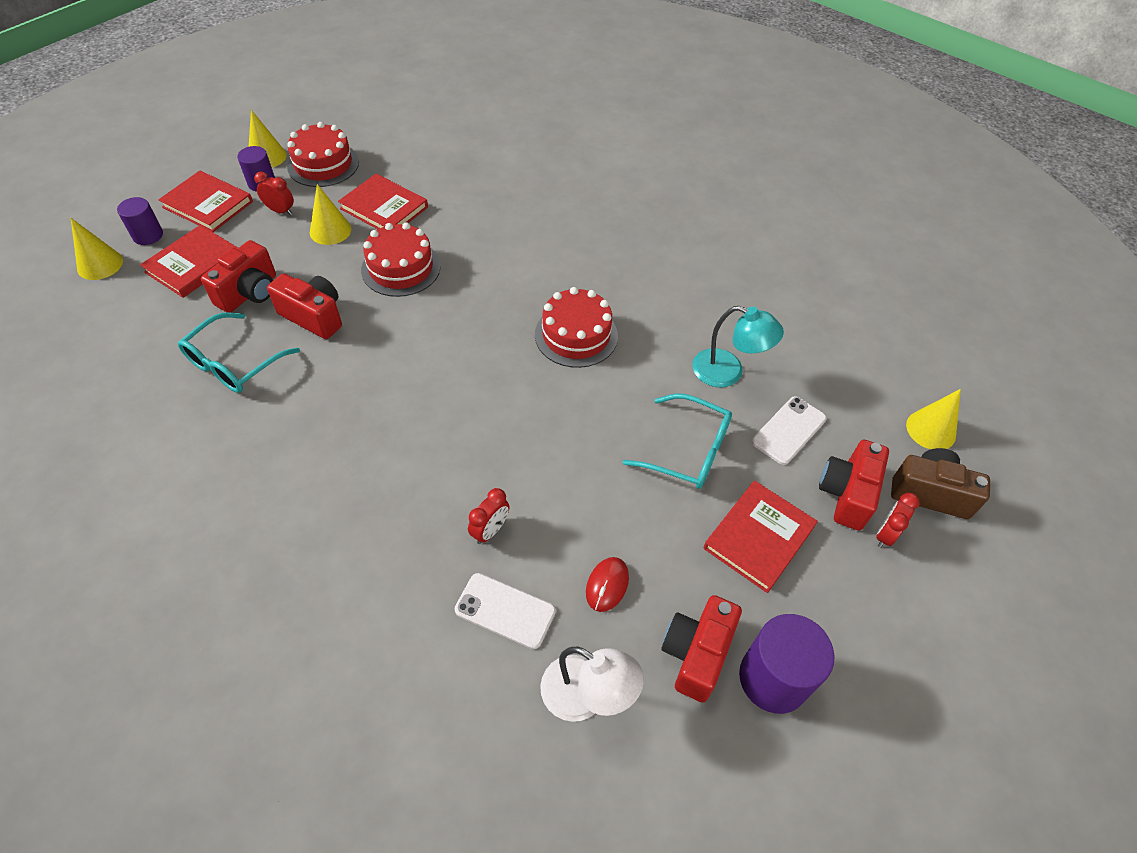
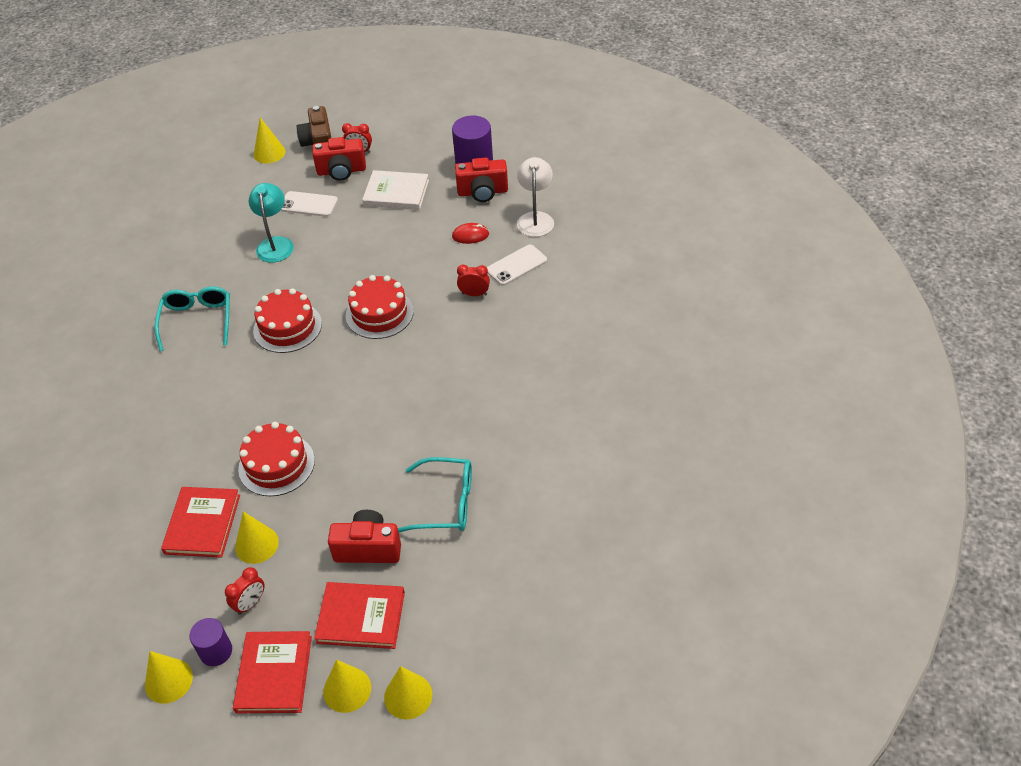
camera: 115 degrees left, 5 degrees down
purple cylinder [117,197,163,245] -> yellow cone [323,660,371,713]
red clock [254,172,294,215] -> red clock turned 135 degrees counterclockwise [225,567,265,615]
red camera [267,273,342,339] -> none
red cake [287,122,359,187] -> red cake moved to [346,275,414,339]
white phone [455,573,556,649] -> white phone turned 60 degrees clockwise [487,245,547,286]
turquoise glasses [623,394,732,489] -> turquoise glasses moved to [155,287,230,351]
red book [704,481,818,593] -> white book [362,170,429,210]

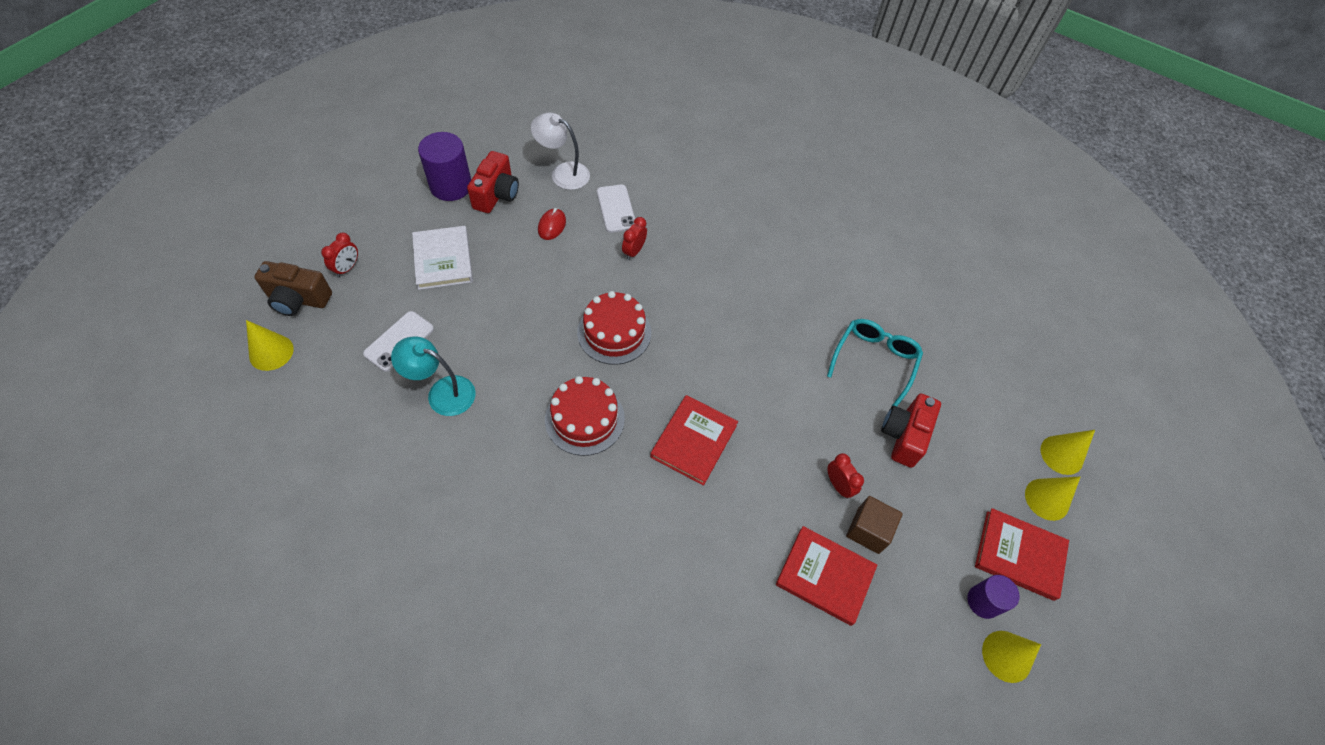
camera: 75 degrees left, 10 degrees up
turquoise glasses [155,287,230,351] -> none
red clock [225,567,265,615] -> red clock moved to [827,453,864,499]
yellow cone [235,511,279,564] -> brown cube [846,496,903,554]
red cake [238,422,315,496] -> none
red camera [312,137,366,181] -> none
red book [314,582,405,649] -> red book moved to [650,395,738,486]
white book [362,170,429,210] -> white book turned 45 degrees counterclockwise [412,226,473,290]

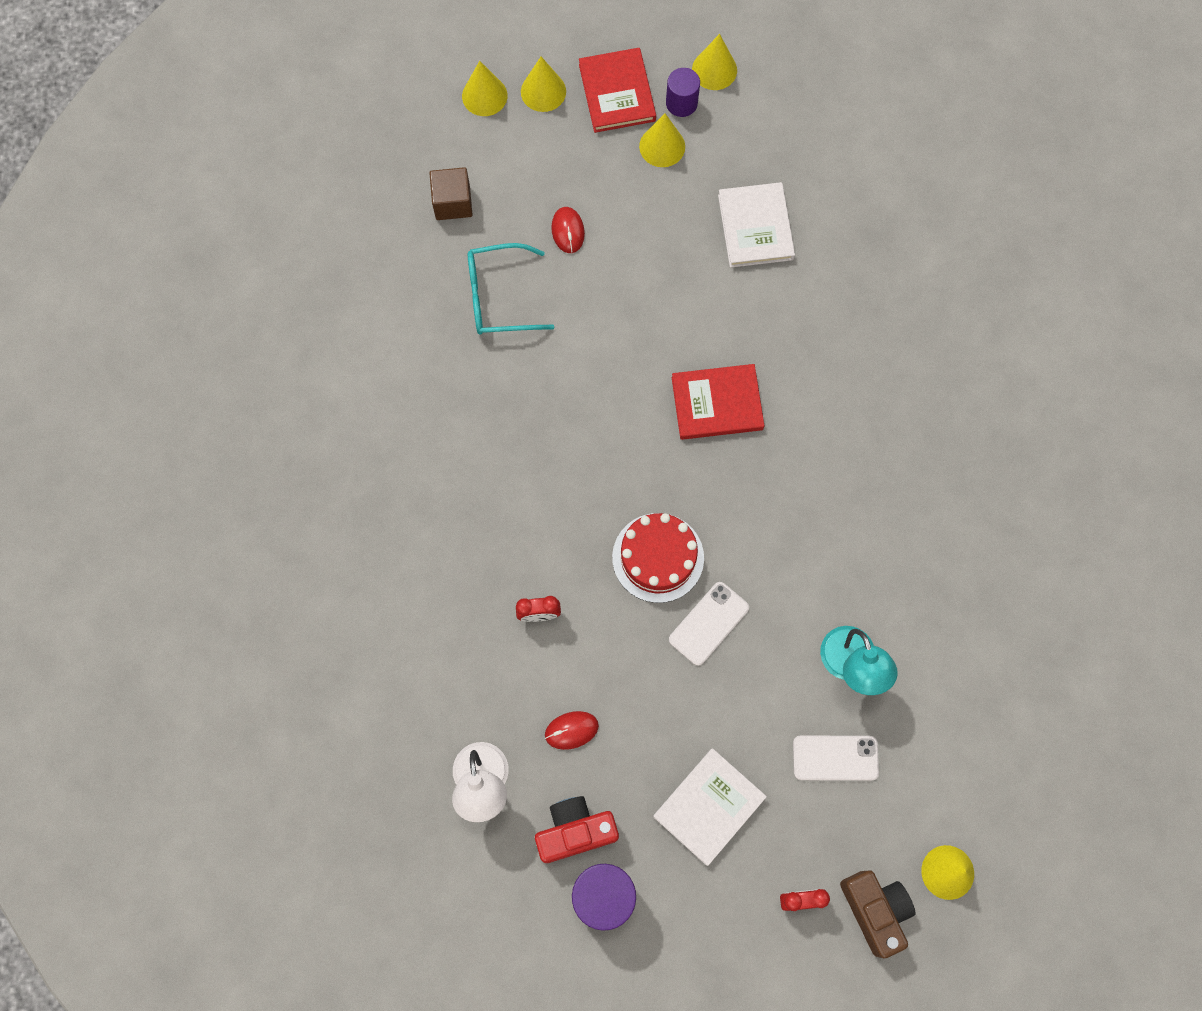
camera: 120 degrees left, 15 degrees up
red cake [545,376,625,456] -> none
white phone [597,185,635,233] -> white phone moved to [669,582,749,666]
red book [776,526,877,626] -> white book [718,182,795,268]
red clock [827,453,864,499] -> none
brown cube [846,496,903,554] -> brown cube moved to [429,167,473,220]
red camera [881,394,941,468] -> red mouse [551,207,585,253]
none -> yellow cone [639,114,685,167]

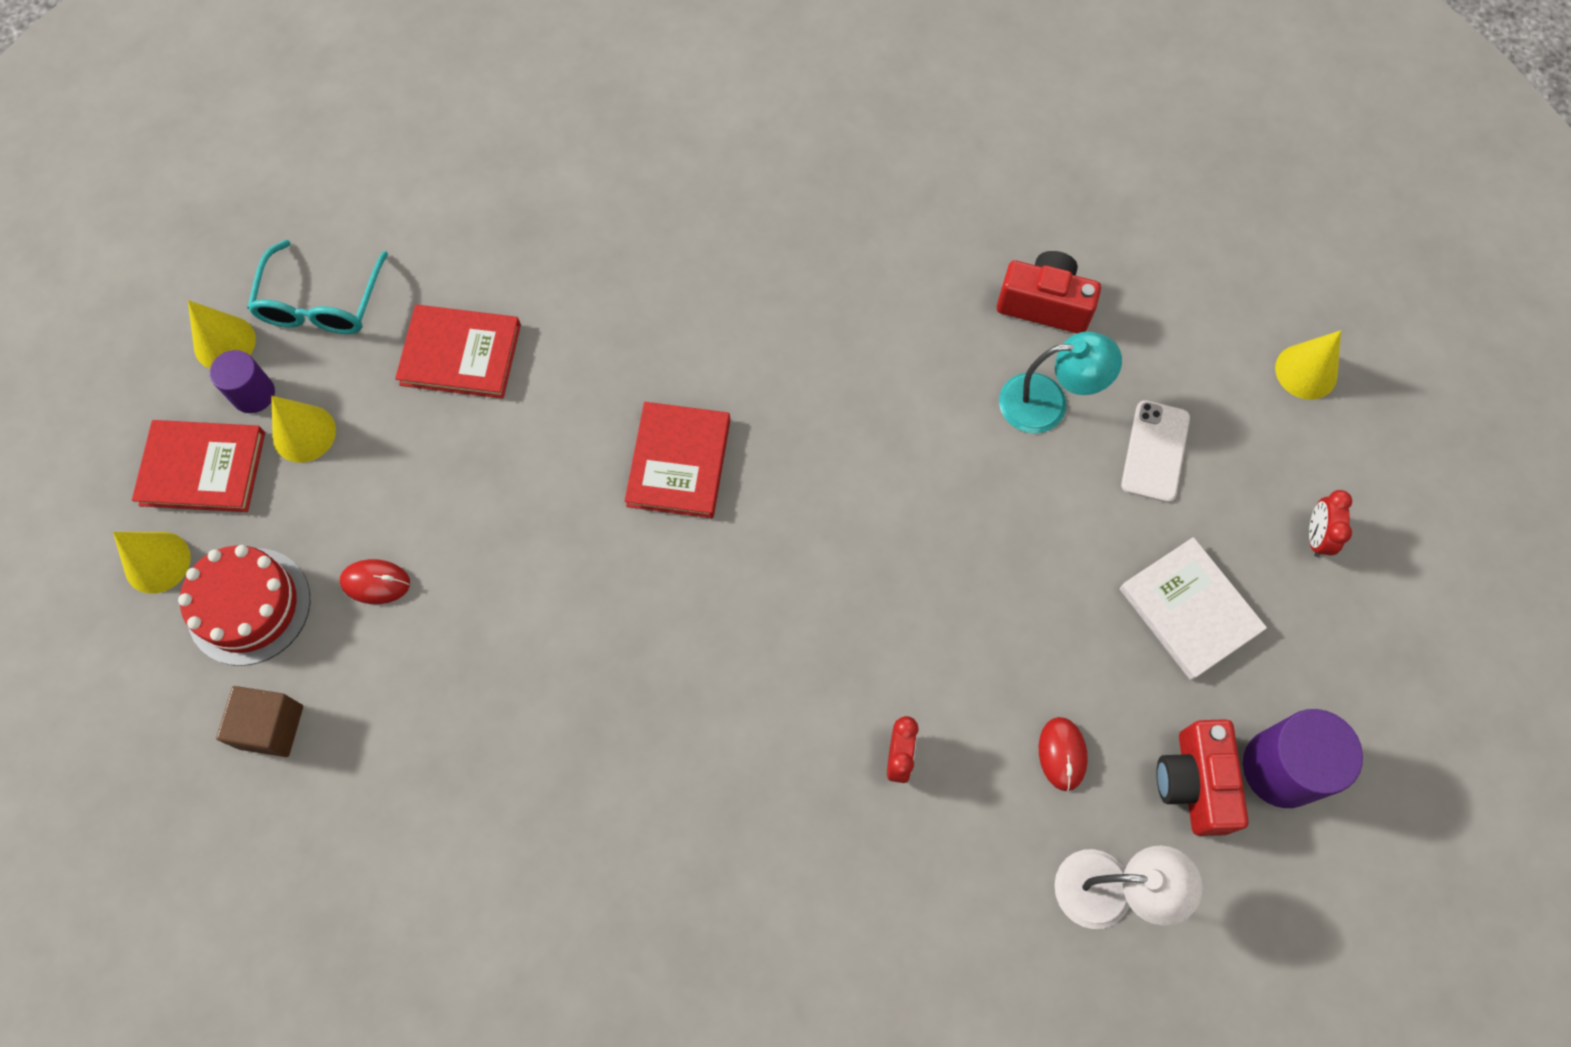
camera: 75 degrees left, 5 degrees down
yellow cone [462,61,507,116] -> none
turquoise glasses [468,243,554,335] -> turquoise glasses moved to [247,240,388,334]
red cake [612,513,704,603] -> red cake moved to [178,545,310,666]
white phone [669,582,749,666] -> none
white book [718,182,795,268] -> red book [395,305,521,399]
brown camera [840,870,915,959] -> none
none -> red camera [997,251,1101,333]

